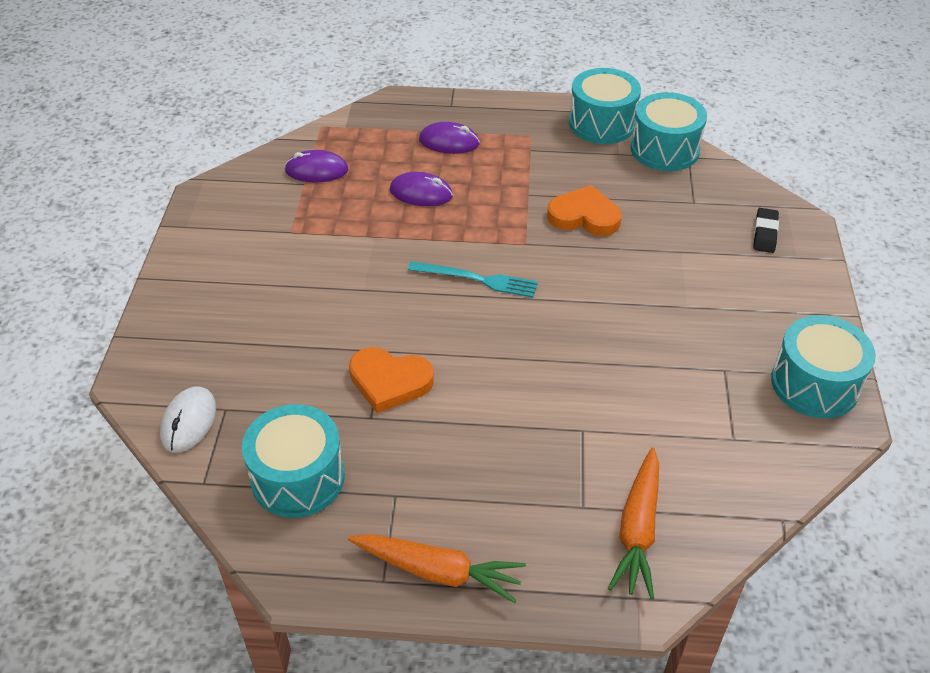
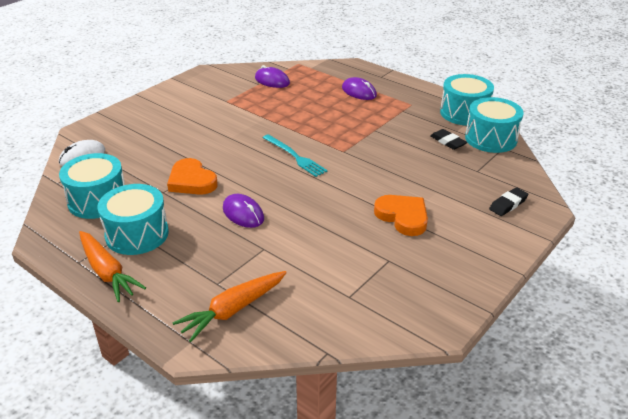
camera: 35 degrees right, 10 degrees down
purple mouse [390,172,453,206] -> purple mouse moved to [223,194,264,228]
orange heart [547,185,622,236] -> orange heart moved to [374,195,428,236]
turquoise drum [771,315,876,418] -> turquoise drum moved to [97,184,169,255]
none -> black eraser [430,129,467,150]

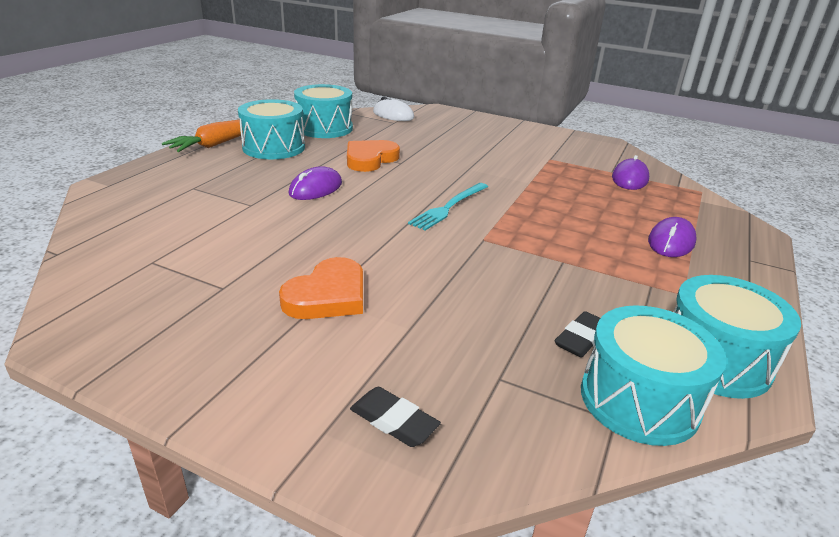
camera: 75 degrees right, 5 degrees down
orange carrot [172,271,287,342] -> none

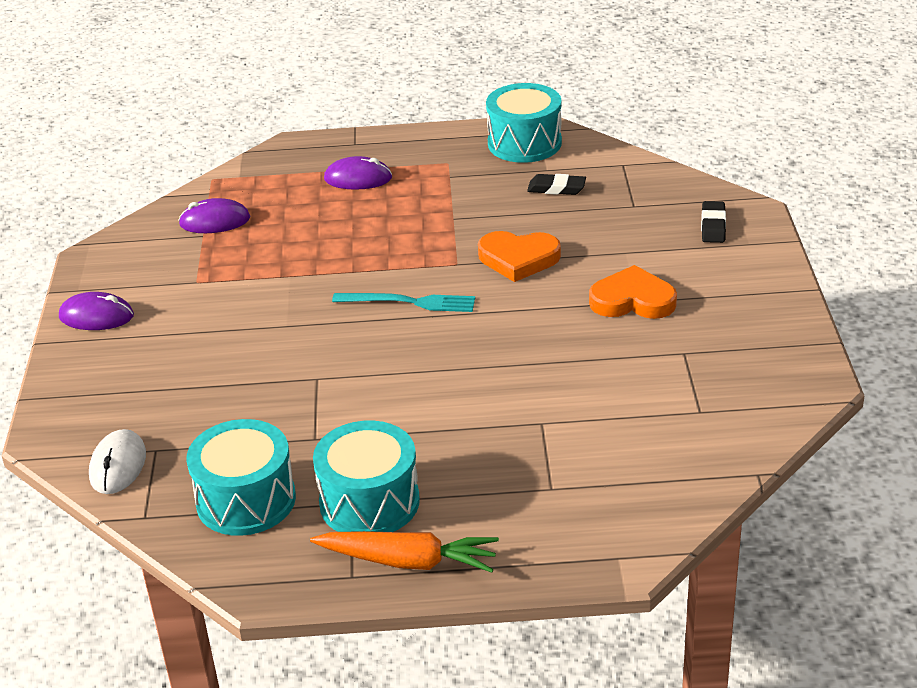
camera: 115 degrees left, 5 degrees up
purple mouse [289,166,342,200] -> purple mouse moved to [59,292,134,330]
orange heart [347,140,400,172] -> orange heart moved to [478,231,561,282]
turquoise drum [581,305,726,446] -> none

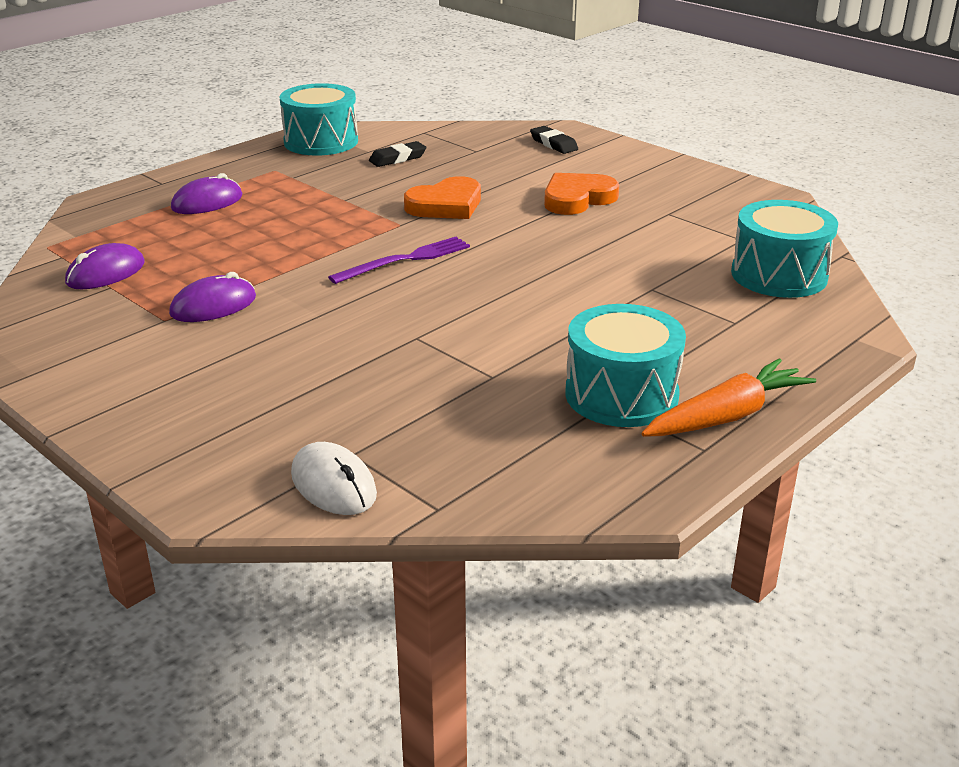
camera: 45 degrees left, 5 degrees down
purple mouse [59,292,134,330] -> purple mouse moved to [169,272,256,322]
turquoise drum [186,419,296,536] -> turquoise drum moved to [731,200,838,298]
turquoise fork [332,293,475,312] -> purple fork [328,237,470,284]

